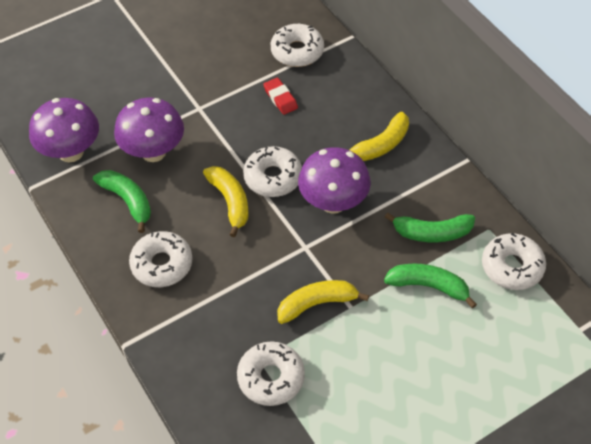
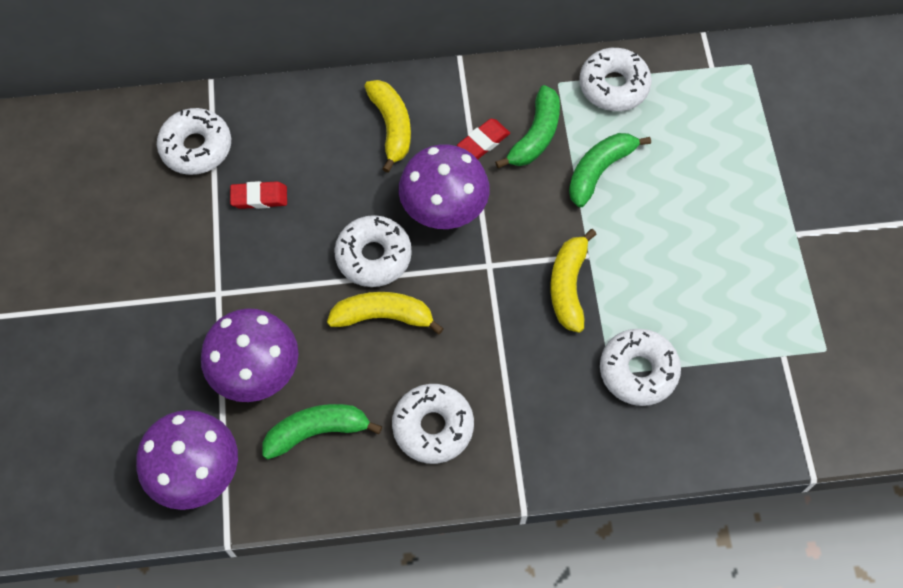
camera: 65 degrees left, 10 degrees up
none -> red eraser [457,119,510,159]

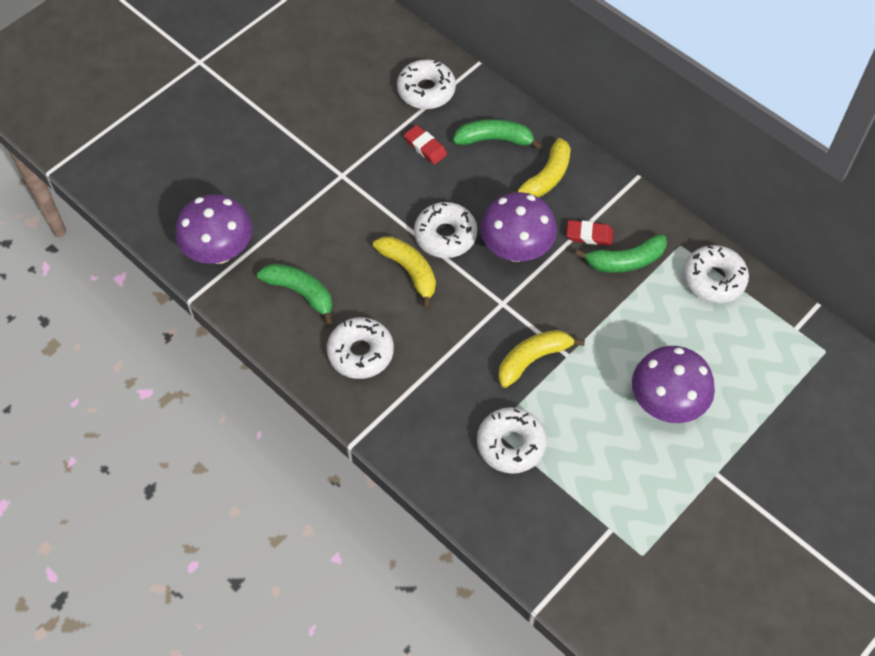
camera: 50 degrees right, 5 degrees down
purple mushroom [201,308,298,402] -> purple mushroom moved to [632,346,715,423]
green banana [569,133,651,207] -> green banana moved to [453,119,542,150]

